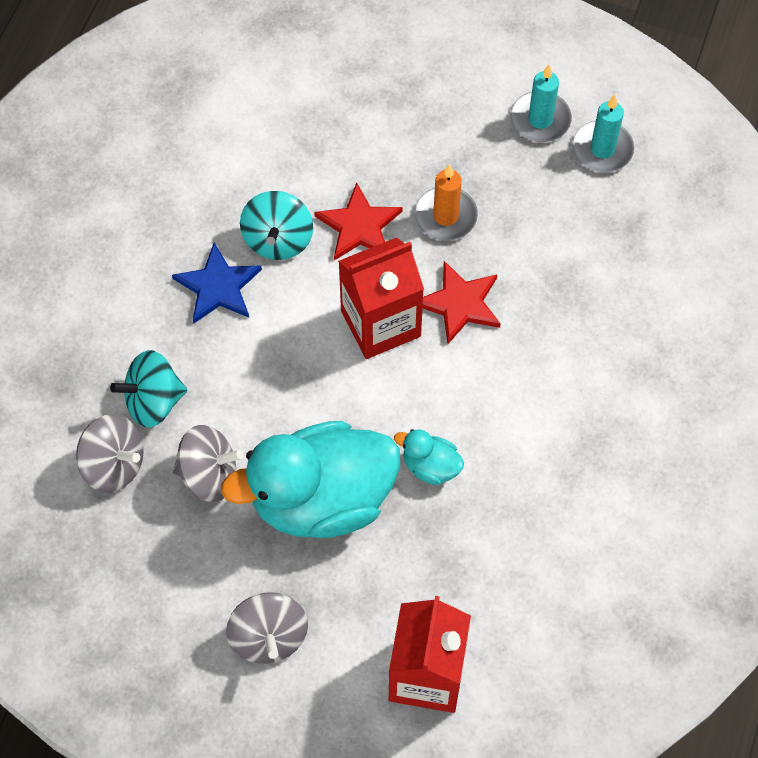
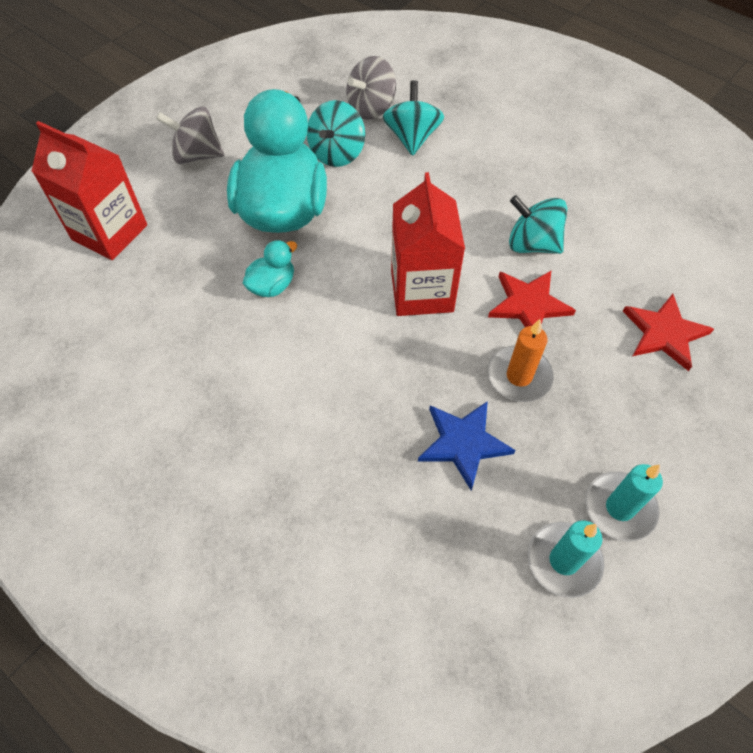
camera: 110 degrees right, 5 degrees down
blue star [172,243,262,324] -> blue star moved to [418,401,515,491]
grey spinning top [173,425,243,502] -> turquoise spinning top [307,100,365,167]
red star [423,261,501,344] -> red star moved to [623,294,714,371]

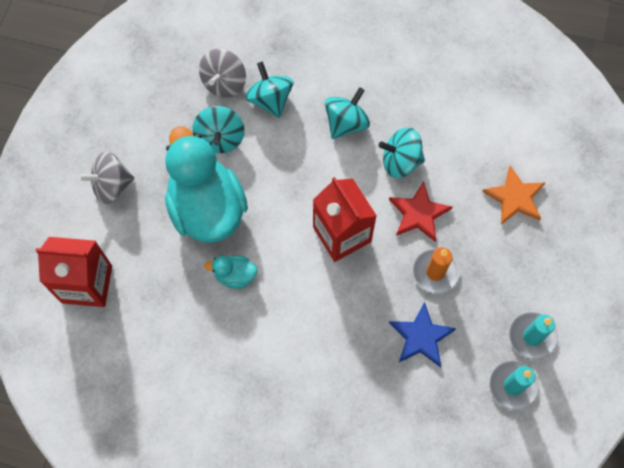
camera: 25 degrees left, 10 degrees up
turquoise duck [243,240,297,297] -> turquoise duck turned 105 degrees counterclockwise [204,256,257,289]
red star [623,294,714,371] -> orange star [482,166,545,224]
none -> turquoise spinning top [325,87,370,139]

